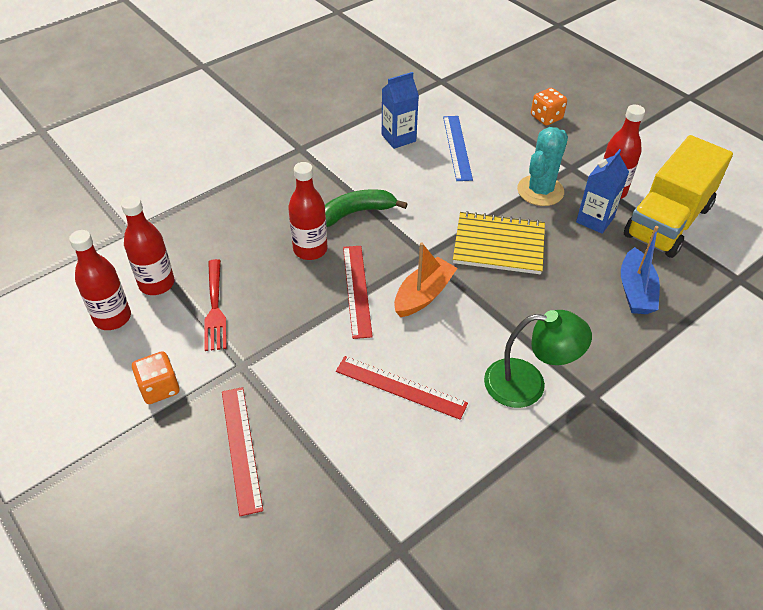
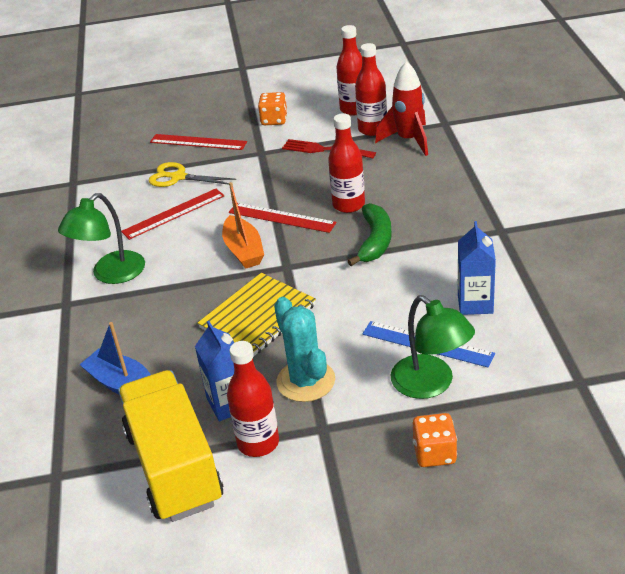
camera: 125 degrees right, 10 degrees down
none -> yellow scissors [149,162,236,187]
none -> red rocket [375,61,428,156]
none -> green lamp [391,295,475,399]

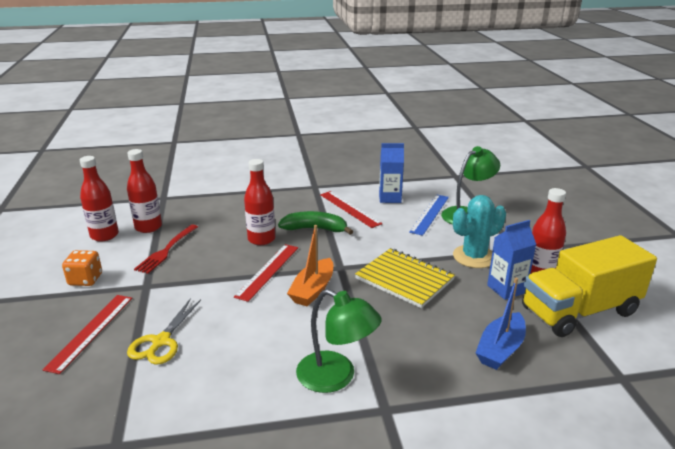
camera: 95 degrees left, 10 degrees down
red ruler [121,189,225,240] -> red ruler moved to [320,191,383,228]
orange boat [222,182,264,269] -> orange boat turned 135 degrees clockwise [287,225,333,306]
red rocket [375,61,428,156] -> none
orange dice [413,413,457,467] -> none

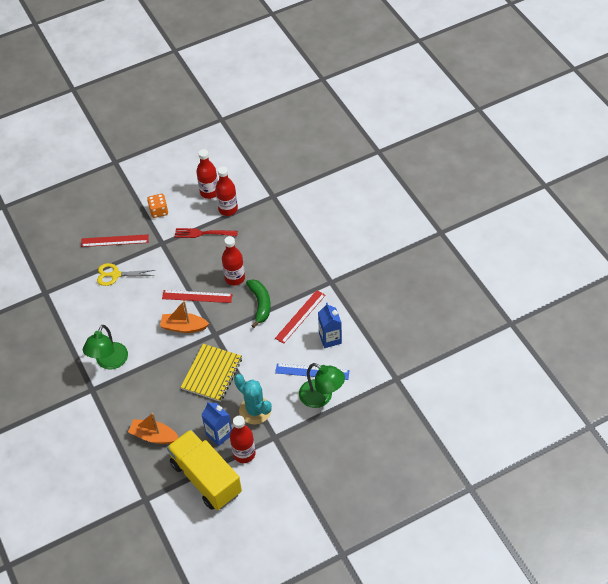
camera: 75 degrees right, 25 degrees up
blue boat [475,277,526,370] -> orange boat [128,413,179,444]

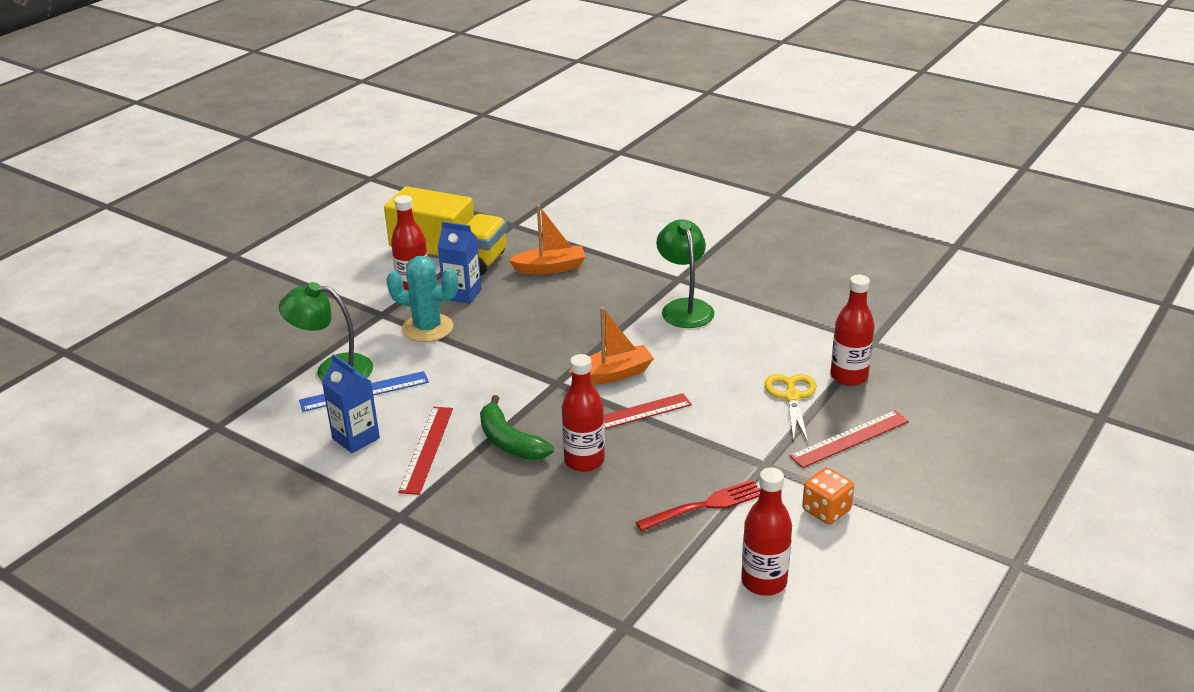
camera: 150 degrees right, 20 degrees down
yellow scissors [97,263,155,286] -> yellow scissors turned 60 degrees counterclockwise [765,374,816,442]
yellow notebook [181,344,242,402] -> none
red bottle [215,166,238,216] -> red bottle moved to [830,275,875,386]

